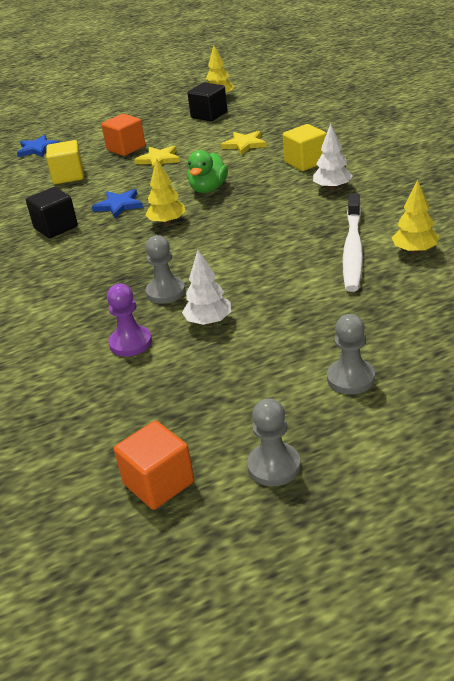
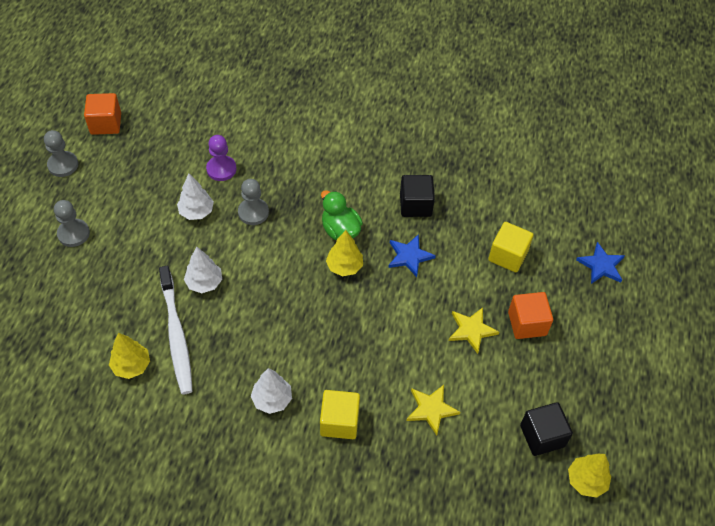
camera: 120 degrees right, 20 degrees up
green duck [187,150,228,193] -> green duck moved to [321,190,363,240]
white toothbrush [343,193,363,292] -> white toothbrush turned 150 degrees counterclockwise [159,266,193,394]
none -> white tree [184,247,222,293]

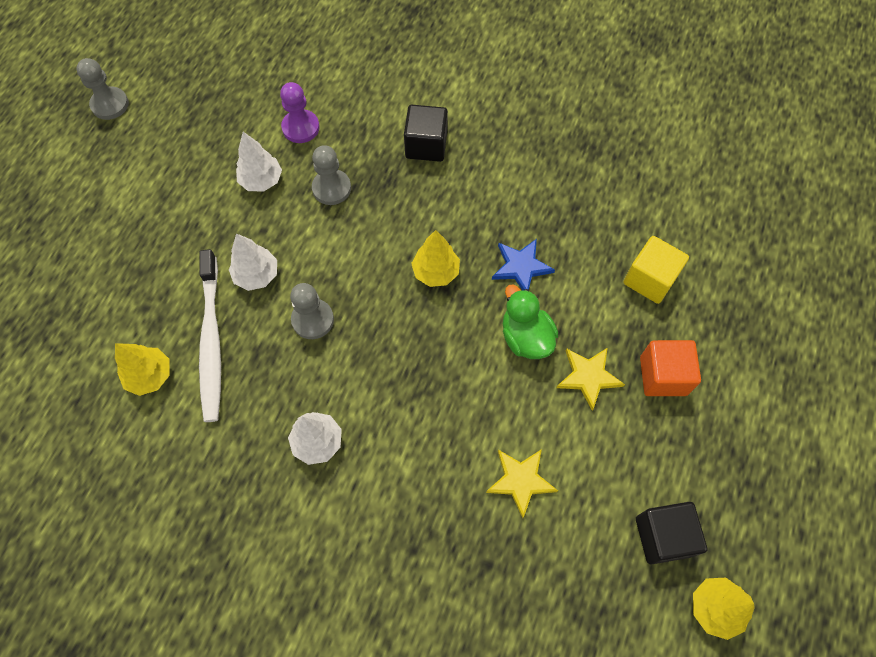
camera: 10 degrees right, 10 degrees up
grey pawn [54,200,90,247] -> grey pawn moved to [290,283,334,339]
orange cube [84,93,121,135] -> none
yellow cube [320,390,360,439] -> none
green duck [321,190,363,240] -> green duck moved to [503,284,558,359]
black cube [400,175,435,217] -> black cube moved to [404,105,448,162]
blue star [576,242,625,284] -> none

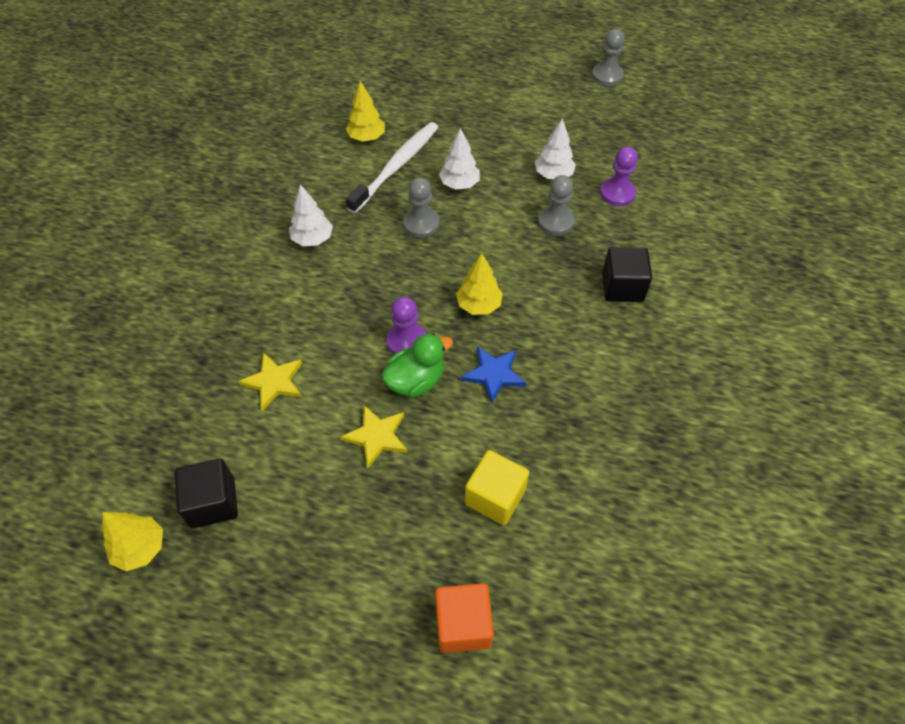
camera: 85 degrees right, 10 degrees down
white toothbrush [199,249,221,422] -> white toothbrush turned 135 degrees clockwise [346,122,438,213]
orange cube [640,340,701,396] -> orange cube moved to [435,583,494,653]
none -> purple pawn [387,297,427,354]

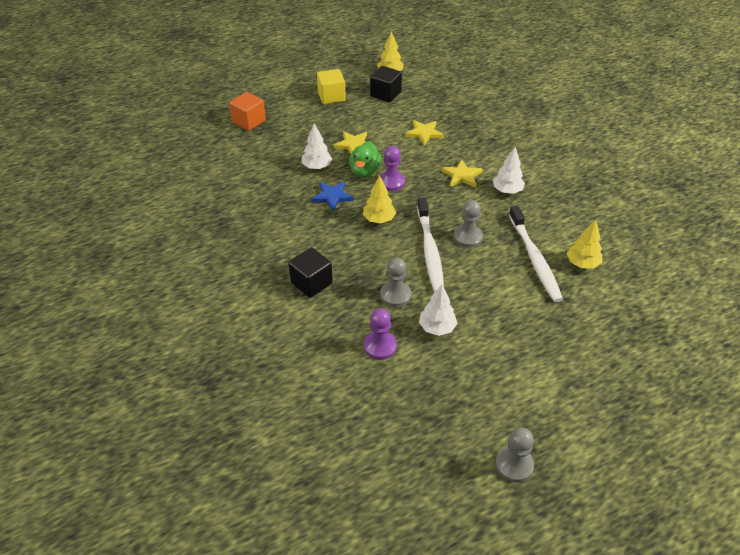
camera: 135 degrees right, 10 degrees down
white tree [439,128,480,190] -> white tree moved to [302,123,332,169]
yellow cube [465,450,529,525] -> yellow cube moved to [317,69,346,104]
none -> white toothbrush [417,197,444,292]
none -> yellow star [442,160,483,188]

